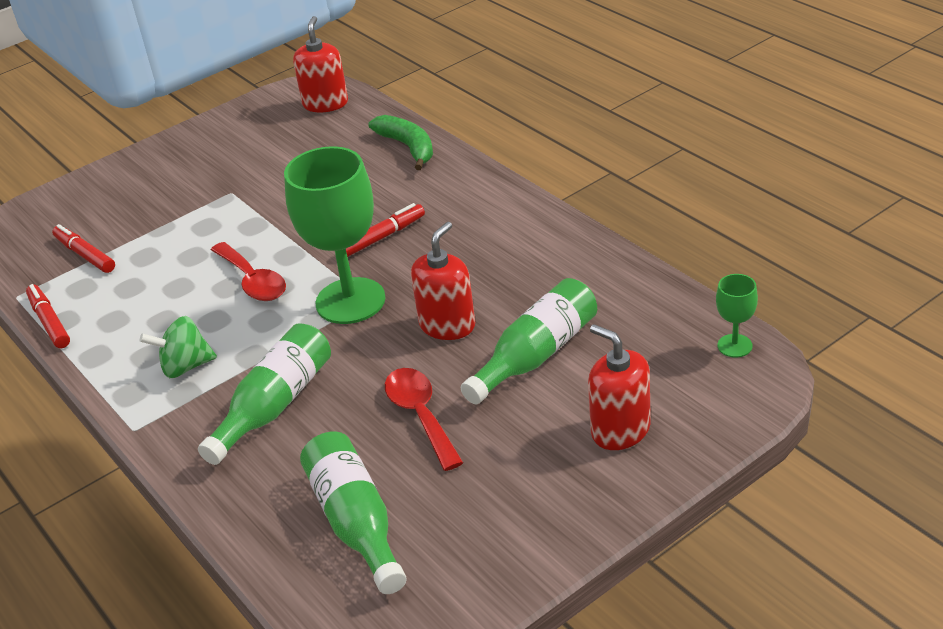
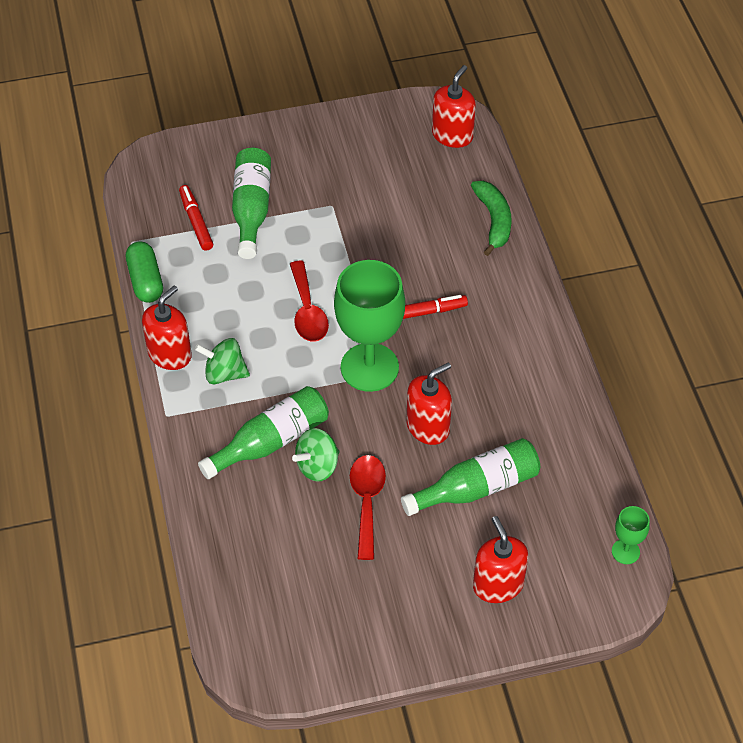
camera: 20 degrees right, 15 degrees up
red marker [26,284,70,348] -> green capsule [126,241,163,303]
green bottle [300,432,407,594] -> green bottle moved to [232,148,271,259]
none -> red soap dispenser [142,286,192,370]
none -> green spinning top [292,428,339,482]

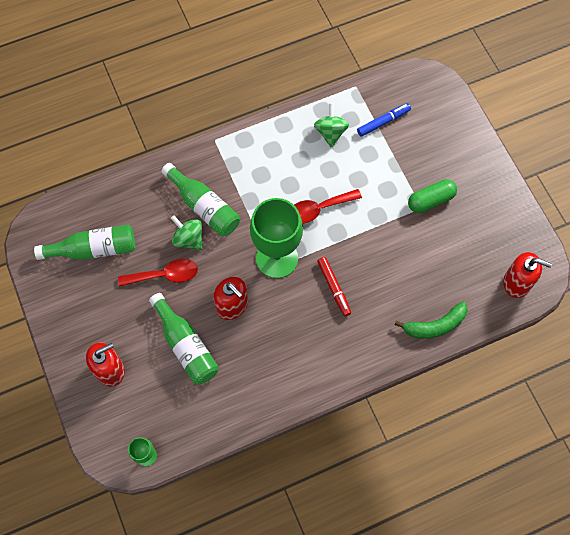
camera: 80 degrees right, 15 degrees up
green capsule [126,241,163,303] -> green capsule moved to [408,179,457,213]
red soap dispenser [142,286,192,370] -> none
red marker [179,185,213,251] -> blue marker [357,103,411,137]
green spinning top [194,338,250,384] -> green spinning top moved to [314,103,349,148]
green bottle [232,148,271,259] -> green bottle moved to [34,225,135,260]

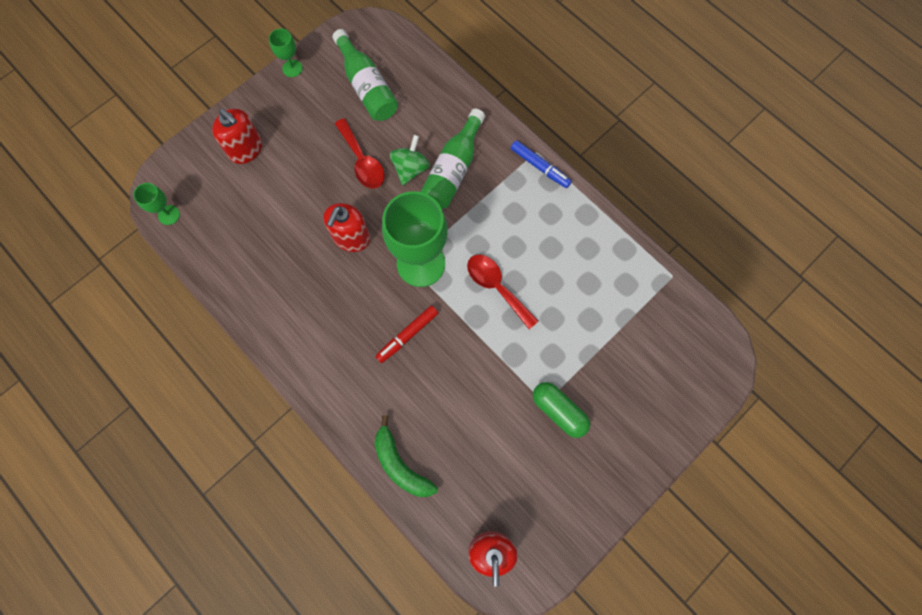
camera: 70 degrees right, 5 degrees up
green bottle [149,293,219,385] -> none
green spinning top [314,103,349,148] -> none
blue marker [357,103,411,137] -> blue marker moved to [511,140,572,188]
none -> green goblet [269,28,303,77]

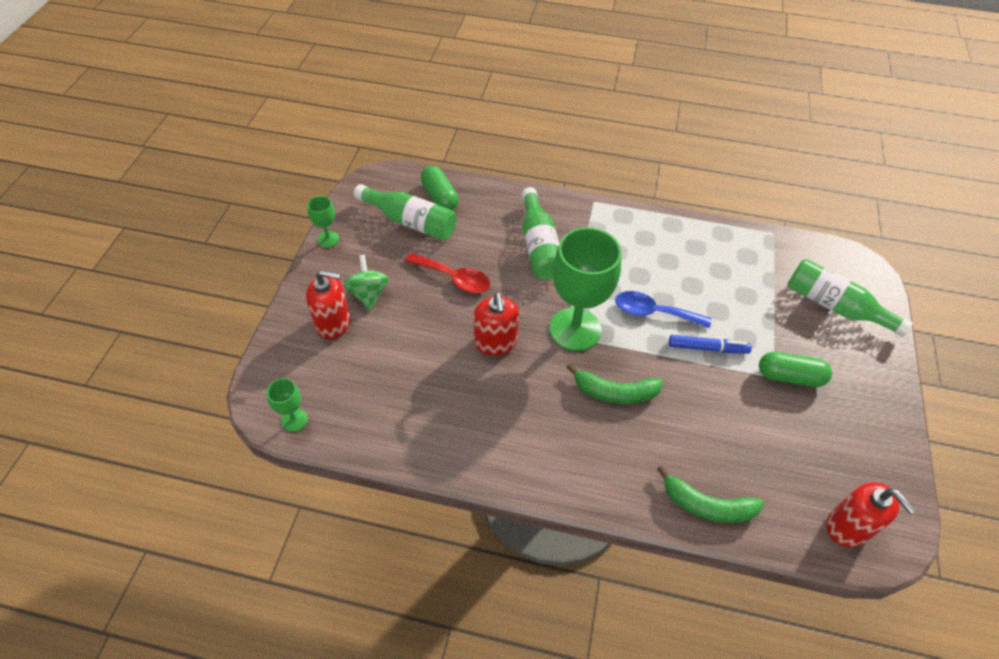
camera: 35 degrees left, 20 degrees down
red marker [375,305,438,363] -> green banana [566,364,663,404]
green spinning top [390,135,430,186] -> green spinning top moved to [344,255,389,311]
red spoon [467,255,538,329] -> blue spoon [615,291,711,328]
blue marker [511,140,572,188] -> blue marker moved to [669,335,752,354]
none -> green capsule [421,166,459,210]
none -> green bottle [787,259,913,337]

